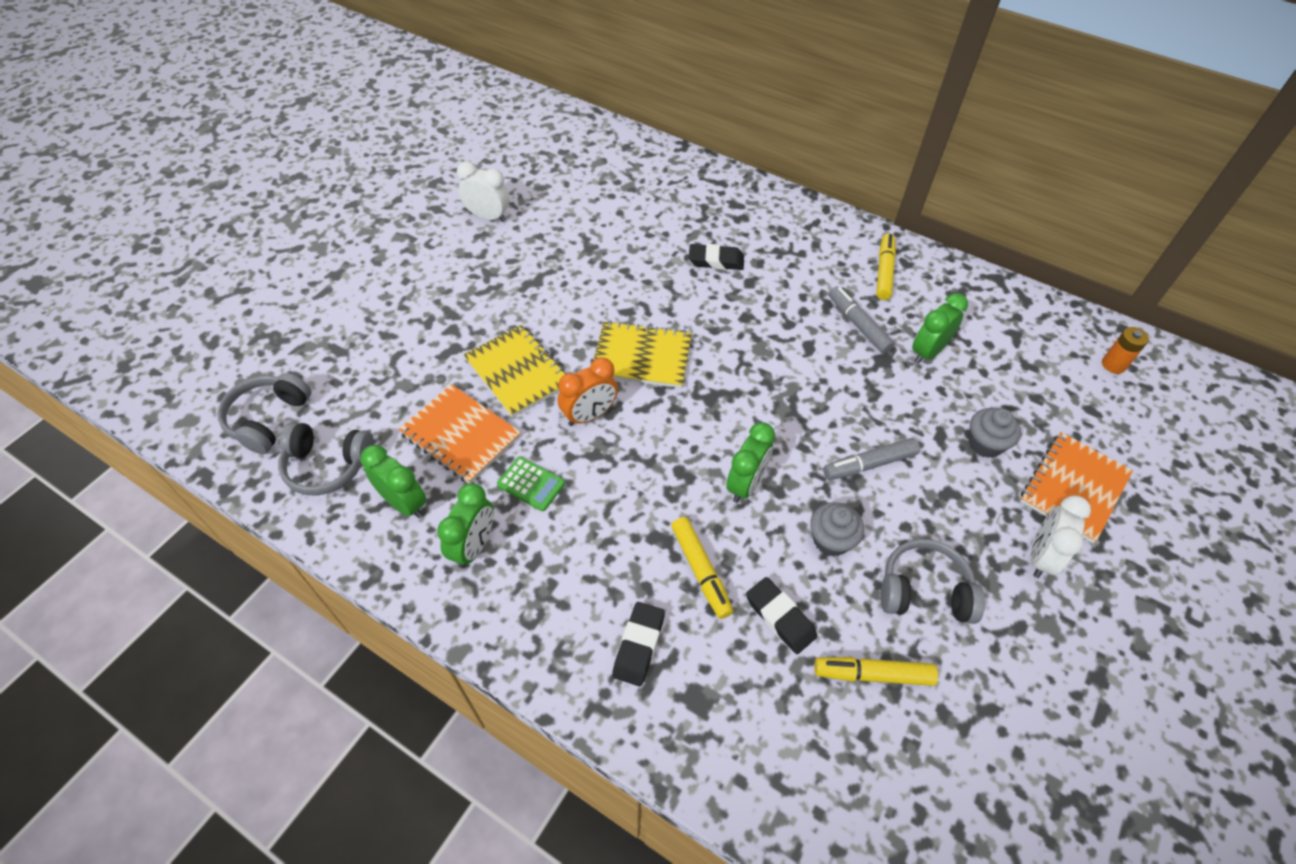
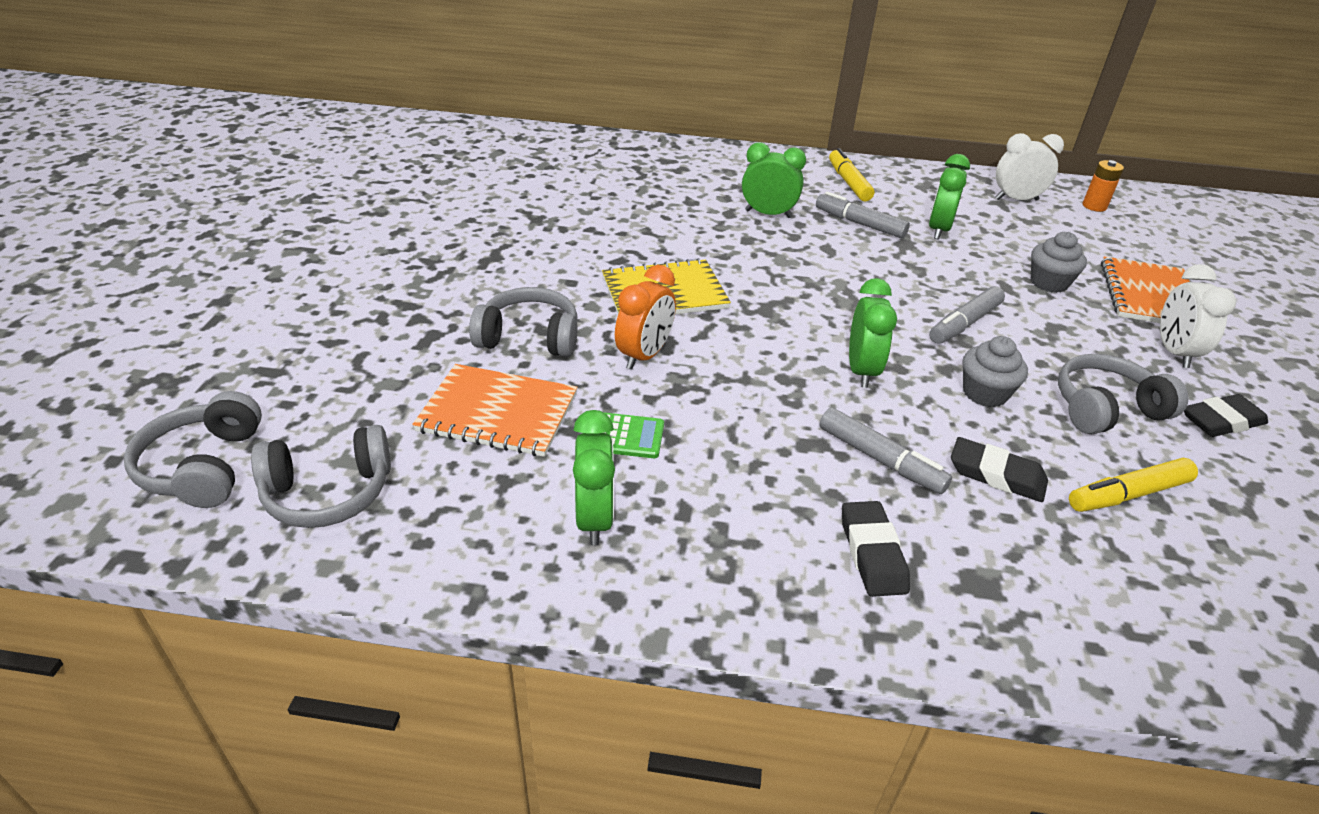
camera: 25 degrees left, 15 degrees down
green clock [361,445,426,518] -> green clock moved to [742,142,806,218]
white clock [457,162,510,222] -> white clock moved to [996,133,1064,201]
yellow notebook [463,325,565,417] -> grey headphones [469,287,578,357]
yellow marker [671,517,733,619] -> grey marker [819,408,952,494]
black eraser [689,244,744,270] -> black eraser moved to [1184,394,1268,437]

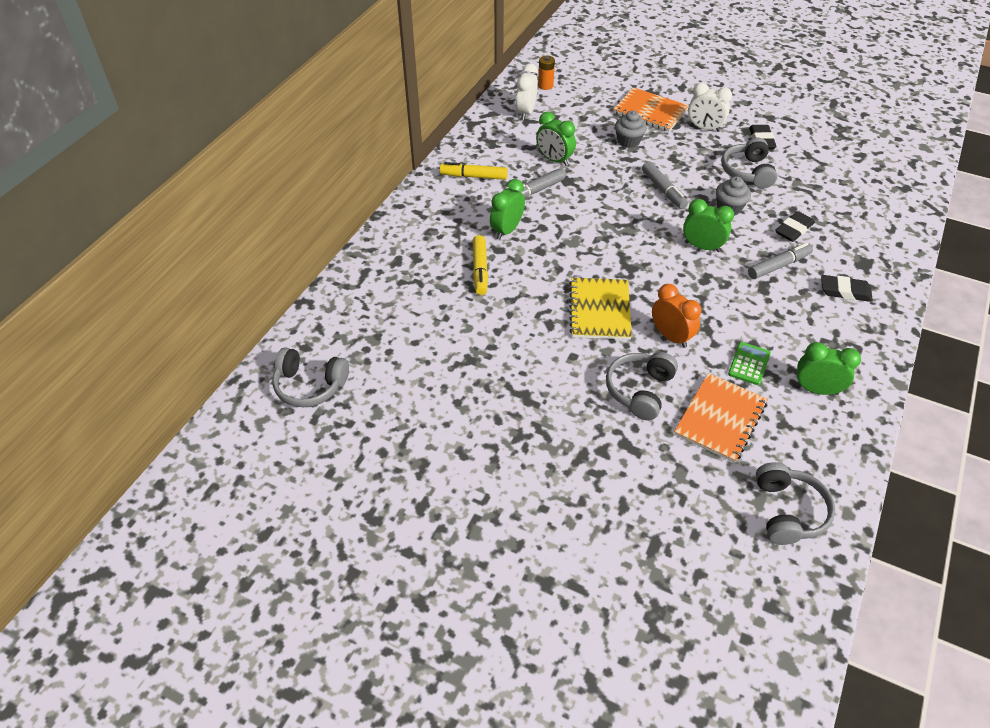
camera: 70 degrees left, 10 degrees up
grey headphones [124,391,262,508] -> grey headphones moved to [273,347,349,407]
yellow marker [1069,458,1198,512] -> yellow marker moved to [473,235,488,295]

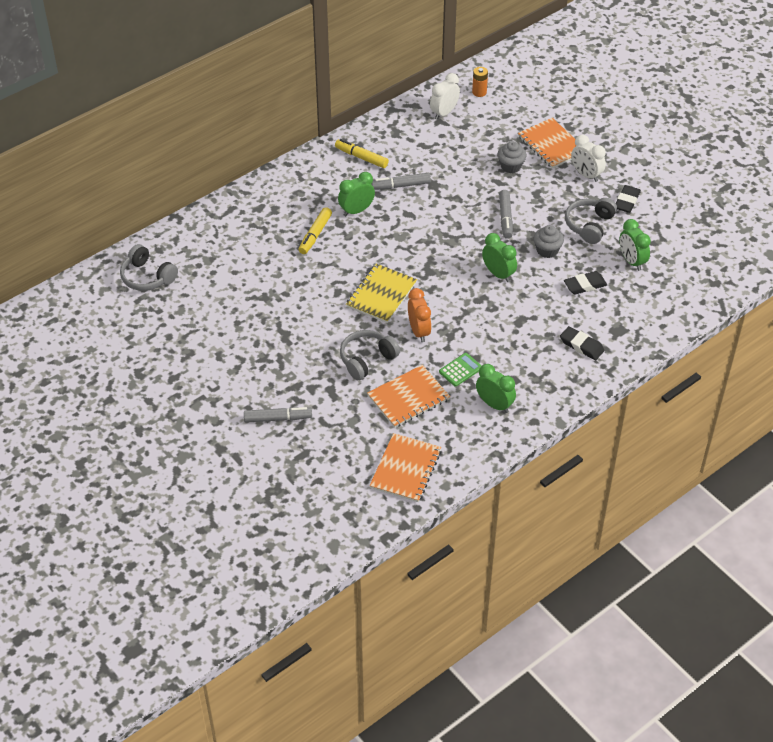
camera: 25 degrees right, 0 degrees up
green clock [536,112,576,166] -> green clock moved to [619,219,651,271]
grey marker [748,243,813,279] -> grey marker moved to [244,407,312,423]
grey headphones [756,462,835,545] -> orange notebook [370,433,442,502]

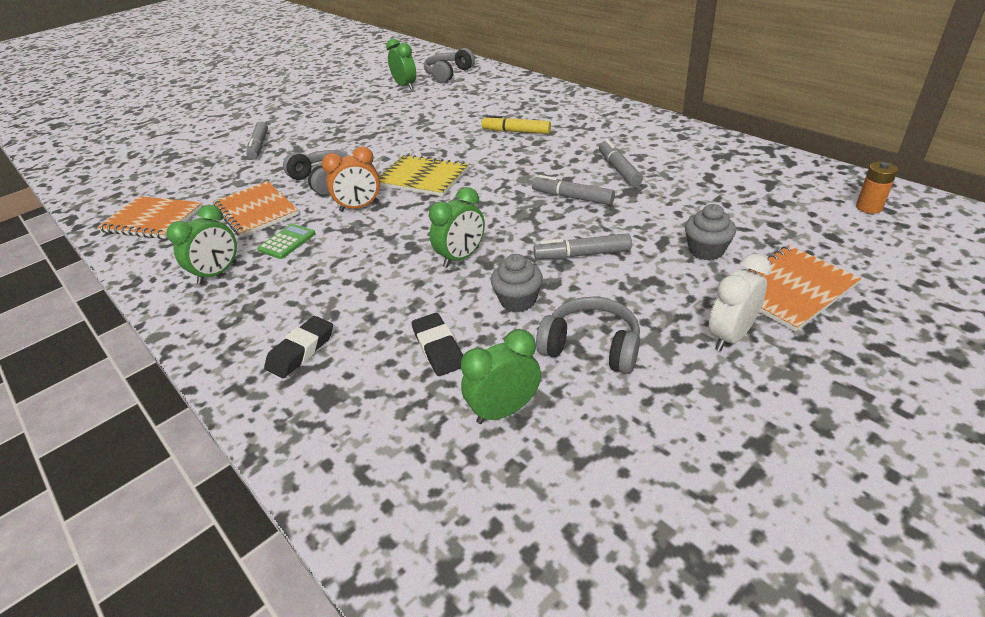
camera: 90 degrees right, 10 degrees down
yellow marker [335,139,389,168] -> none
green clock [338,172,375,216] -> green clock moved to [386,38,416,90]
white clock [430,73,460,120] -> none
green calculator [439,353,482,387] -> green calculator turned 105 degrees counterclockwise [257,224,316,259]
black eraser [616,185,641,213] -> none
none -> grey marker [532,175,615,205]

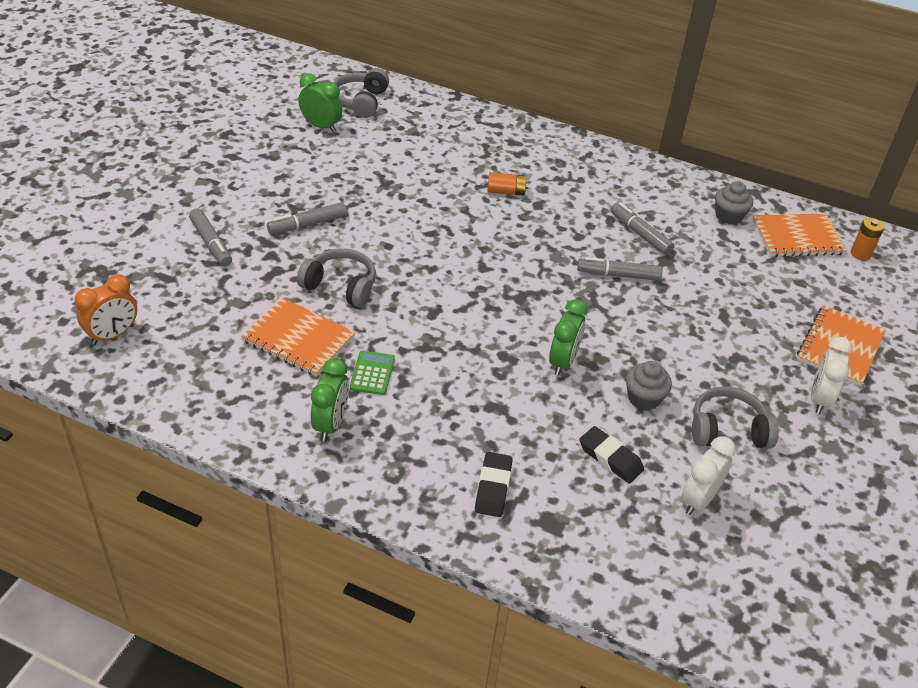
camera: 30 degrees left, 5 degrees up
orange notebook [97,196,203,239] -> orange notebook moved to [752,214,847,257]
orange clock [322,146,380,212] -> orange clock moved to [75,274,137,345]
yellow notebook [379,154,469,196] -> none
green clock [461,329,541,424] -> white clock [682,436,736,515]
yellow marker [481,115,551,134] -> orange battery [488,172,529,195]
grey marker [534,233,632,259] -> grey marker moved to [267,202,347,234]
grey cupcake [685,204,736,260] -> grey cupcake moved to [715,181,753,225]

